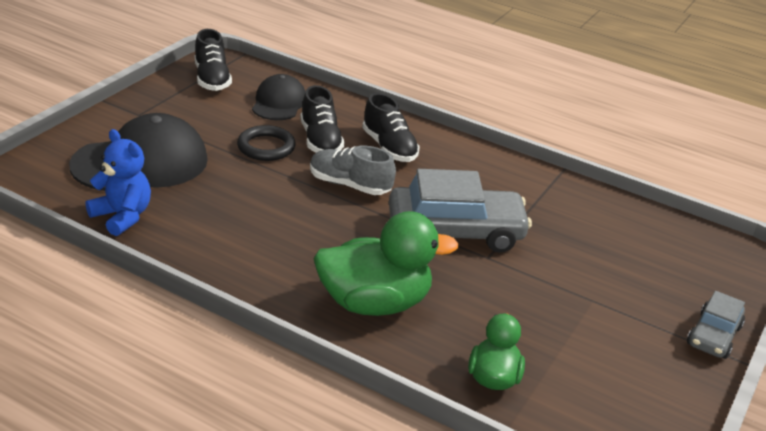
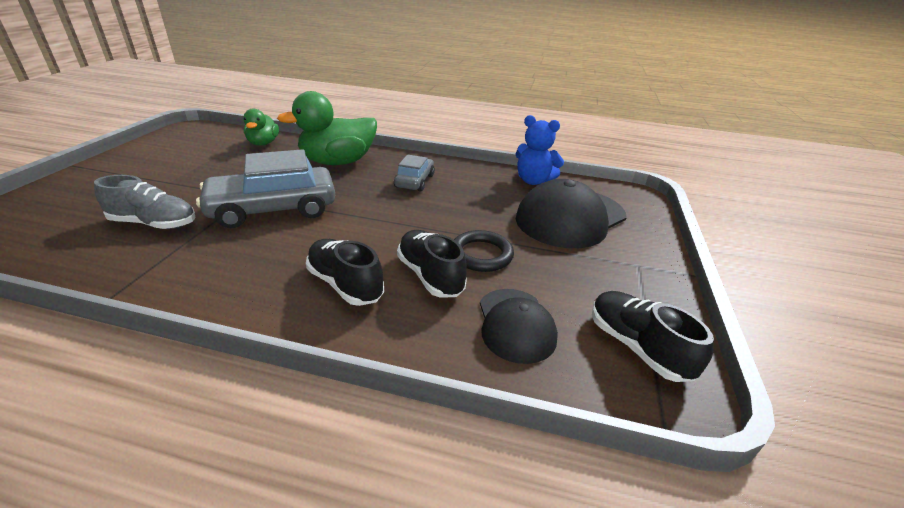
camera: 165 degrees right, 0 degrees up
grey shoe [310,146,396,195] -> grey shoe moved to [94,175,195,229]
grey car [687,291,745,359] -> grey car moved to [394,155,435,192]

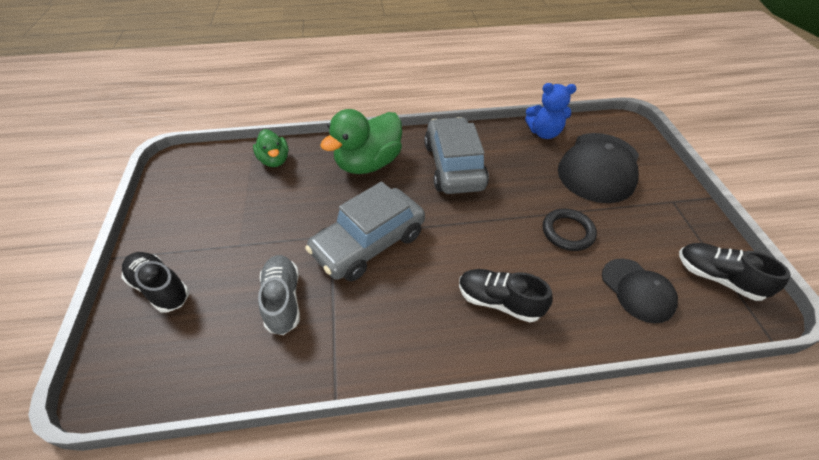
camera: 20 degrees left, 15 degrees up
grey shoe [94,175,195,229] -> grey shoe turned 90 degrees counterclockwise [258,255,300,335]
grey car [394,155,435,192] -> grey car [424,117,489,194], size x1.84
black shoe [397,230,467,298] -> black shoe moved to [121,252,189,313]

